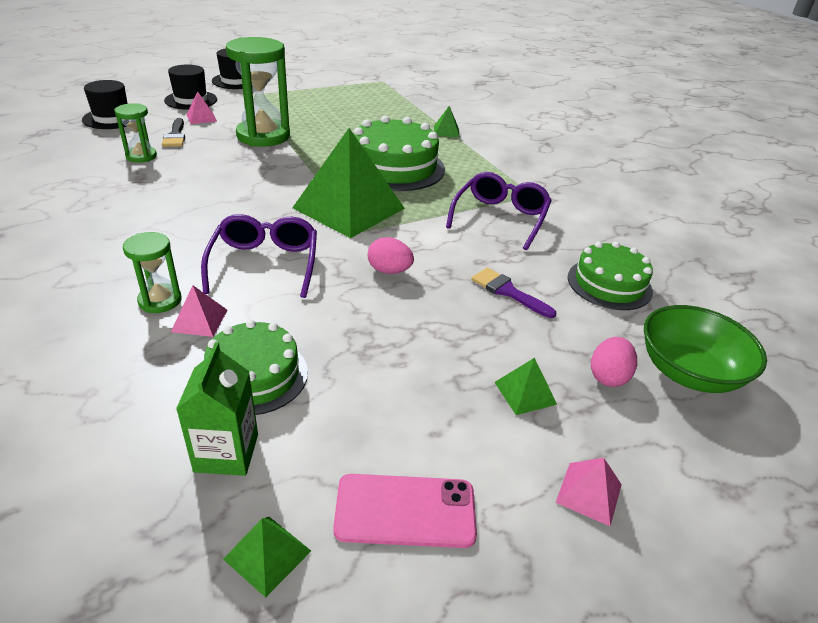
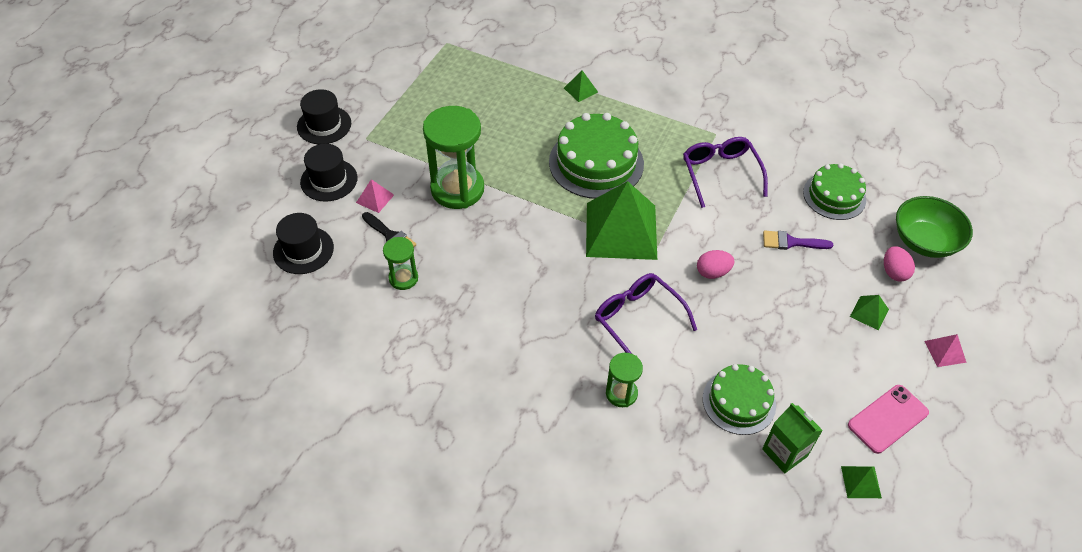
camera: 35 degrees left, 15 degrees up
pink pyramid [171,285,227,337] -> none

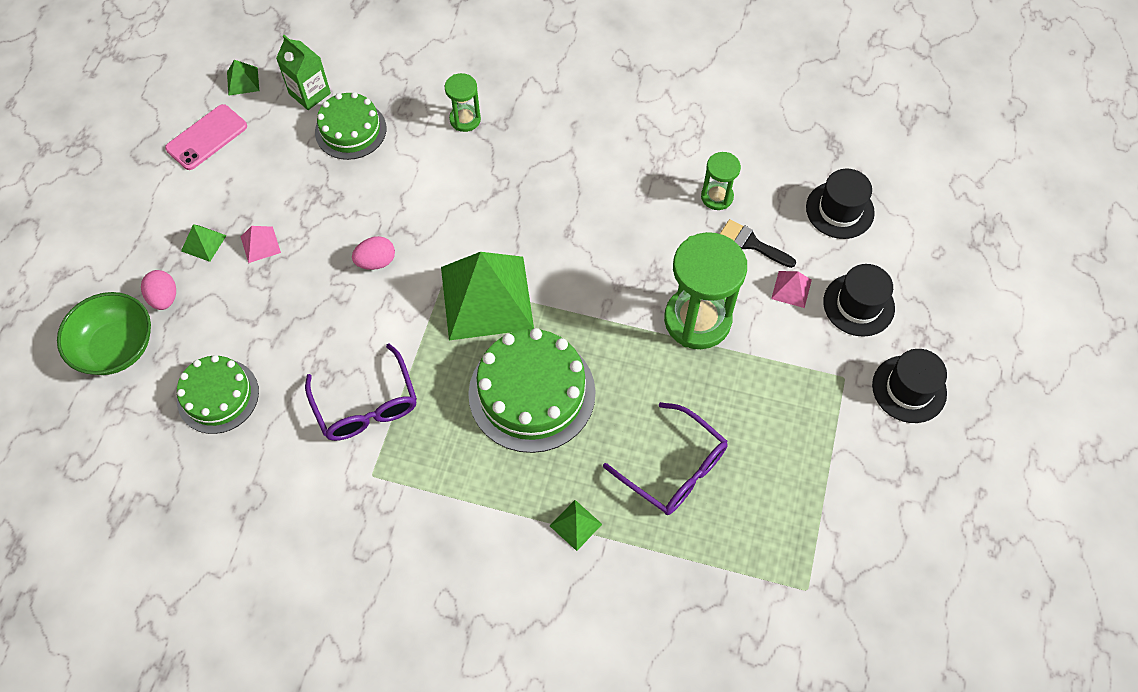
camera: 170 degrees right, 10 degrees up
purple glasses [595,273,697,354] -> purple glasses moved to [603,402,728,515]
purple brush [763,231,833,250] -> none
pink pyramid [924,334,966,367] -> pink pyramid moved to [241,226,281,263]

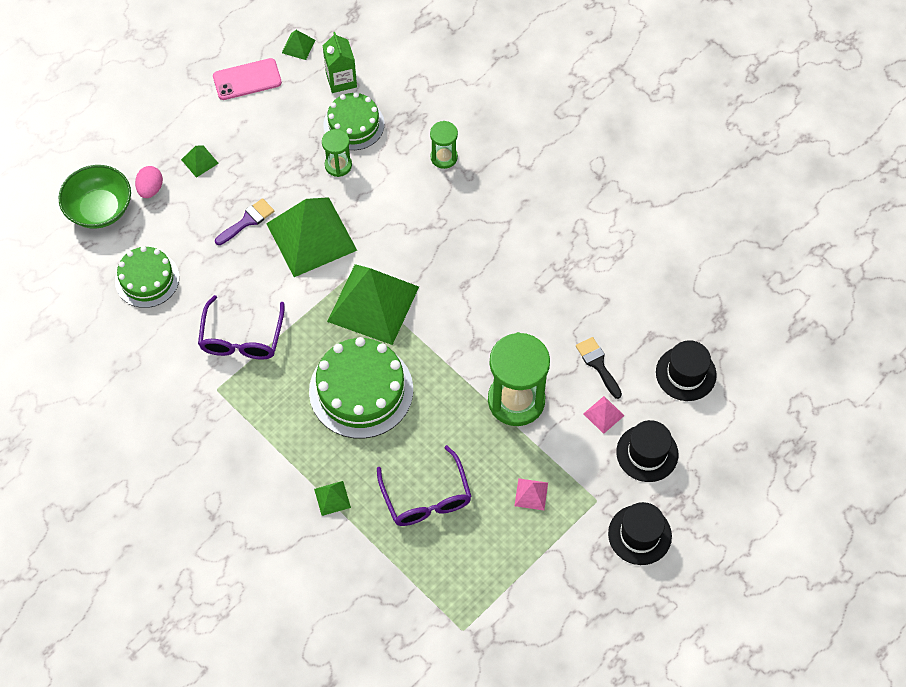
camera: 30 degrees right, 0 degrees up
pink pyramid [241,226,281,263] -> pink pyramid moved to [514,478,548,510]
pink egg [352,236,395,270] -> green pyramid [266,197,357,277]
green hourglass [701,152,741,210] -> green hourglass moved to [322,129,352,177]
none -> purple brush [215,198,274,245]

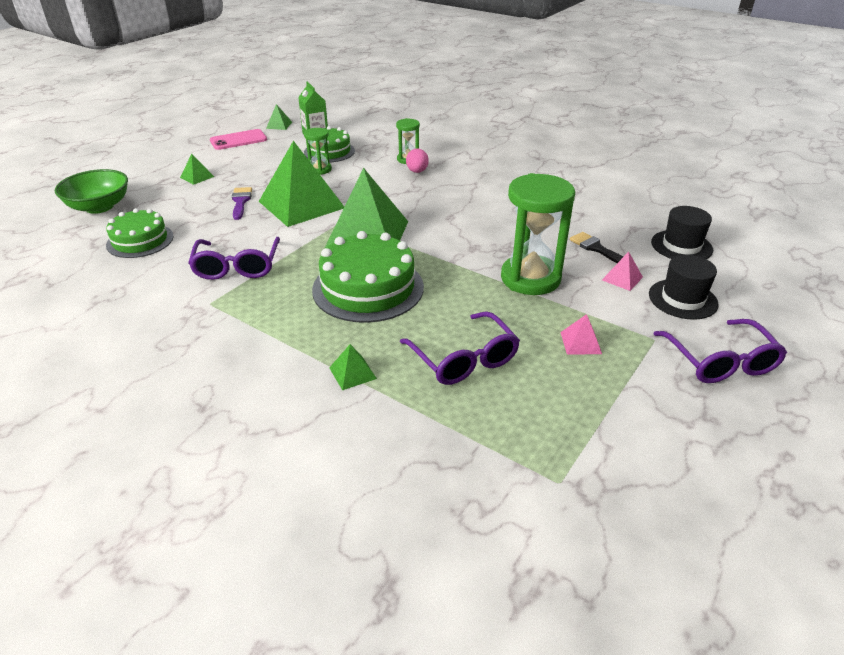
camera: 10 degrees left, 25 degrees down
pink egg [135,166,163,198] -> pink egg moved to [406,148,429,173]
purple brush [215,198,274,245] -> purple brush turned 45 degrees counterclockwise [232,187,252,220]
black hat [608,502,672,565] -> purple glasses [653,319,787,383]

